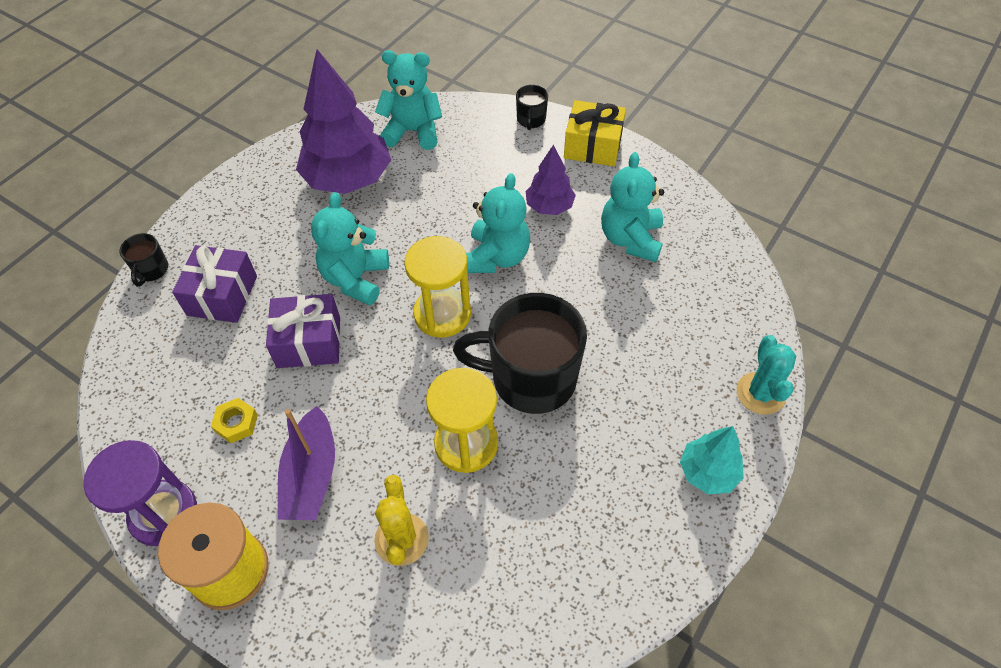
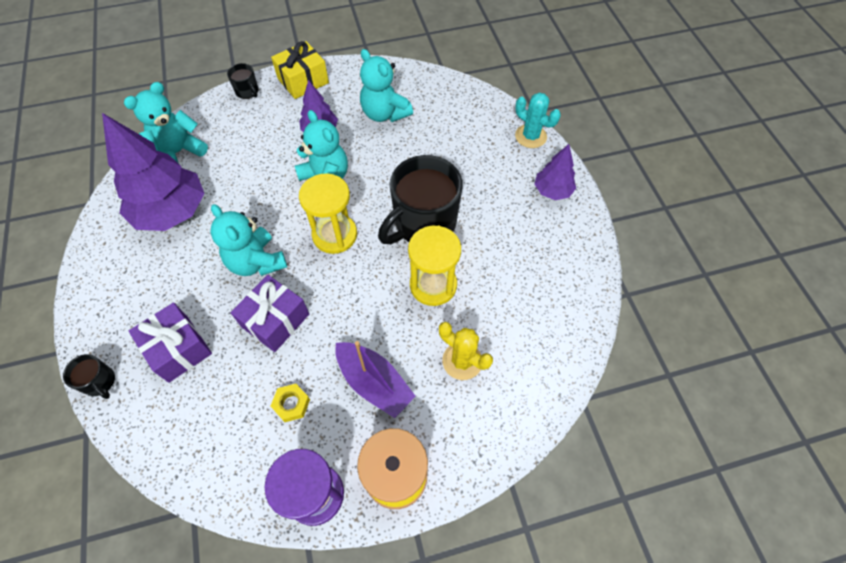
camera: 50 degrees left, 5 degrees up
turquoise tree [680,426,744,494] -> purple tree [534,144,576,200]

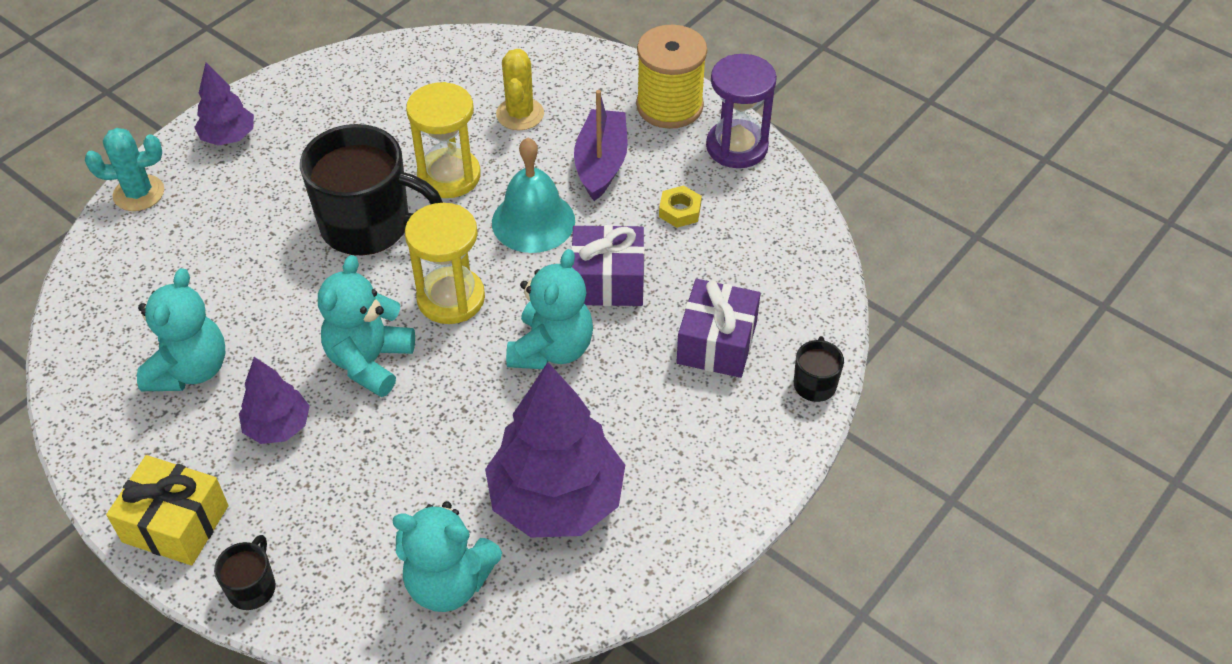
camera: 125 degrees left, 10 degrees down
turquoise cactus [515,92,561,148] -> turquoise cactus turned 75 degrees clockwise [85,128,164,211]
none -> turquoise bell [492,137,575,253]

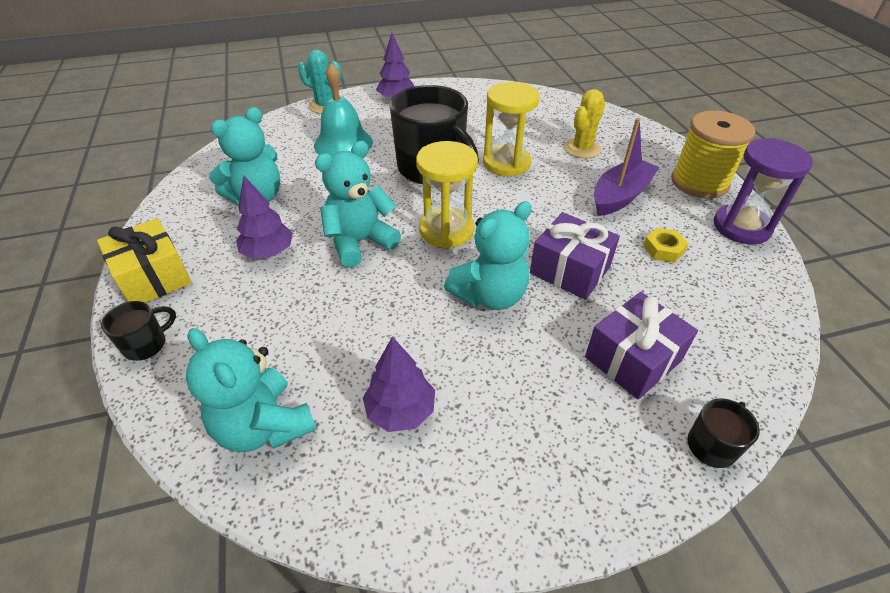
camera: 35 degrees right, 5 degrees down
purple tree [485,362,625,538] -> purple tree [363,336,435,432], size x0.53
turquoise bell [492,137,575,253] -> turquoise bell moved to [314,63,373,156]

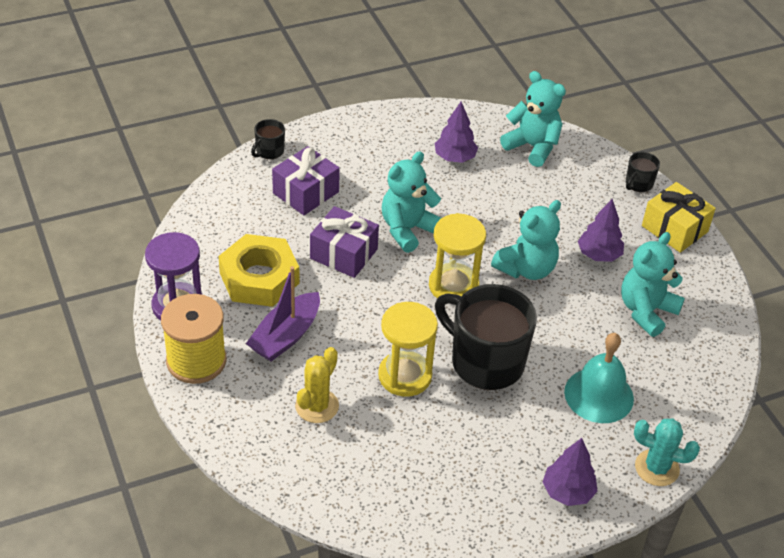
camera: 170 degrees right, 0 degrees up
yellow nut [643,228,689,263] -> yellow nut [218,234,299,307], size x2.27

